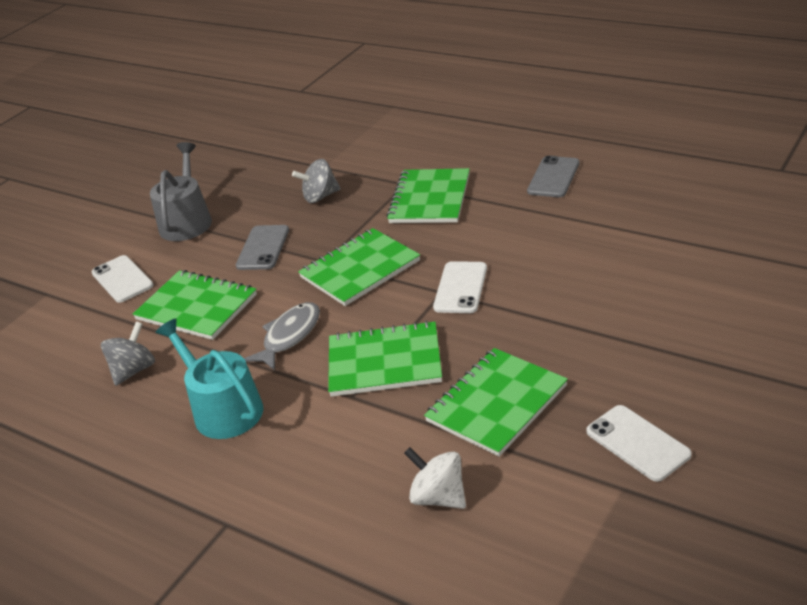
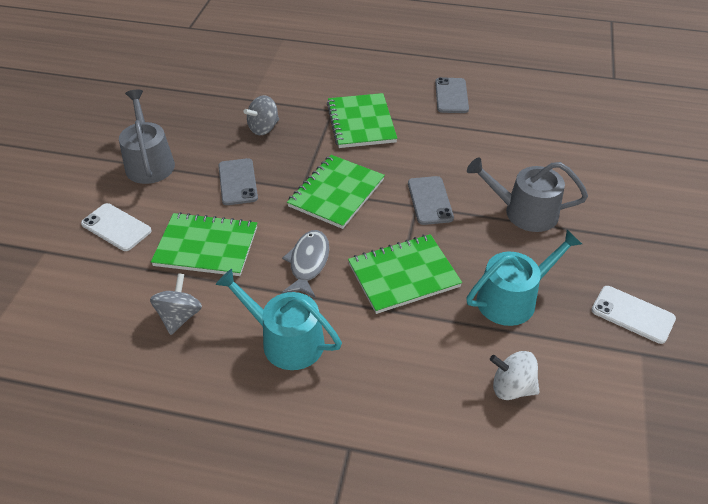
camera: 25 degrees left, 10 degrees up
green notebook [424,348,568,457] -> turquoise watering can [466,230,582,326]
white phone [433,261,487,313] -> grey phone [408,176,454,225]
none -> grey watering can [467,157,588,232]

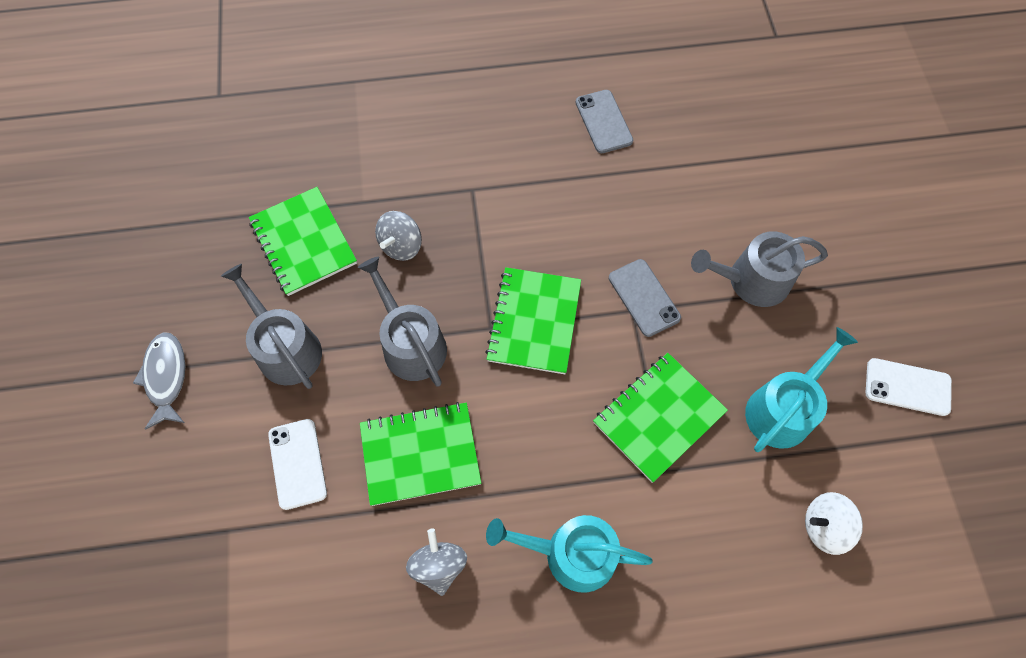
camera: 20 degrees left, 20 degrees up
white phone [81,203,152,251] -> white phone turned 60 degrees clockwise [268,419,327,510]
grey phone [218,158,258,205] -> grey watering can [358,257,447,387]
grey fish [282,230,329,298] -> grey fish moved to [133,332,186,430]
green notebook [327,93,397,148] -> green notebook moved to [249,187,357,296]

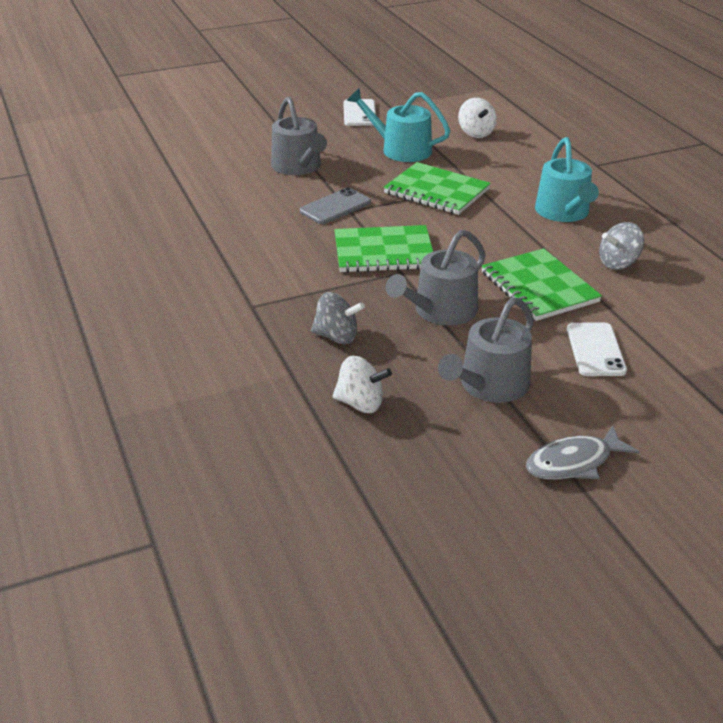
camera: 105 degrees left, 30 degrees down
green notebook [249,187,357,296] -> white spinning top [333,356,392,413]
white phone [268,419,327,510] -> white phone turned 60 degrees counterclockwise [567,323,627,376]
grey phone [575,90,633,153] -> none

